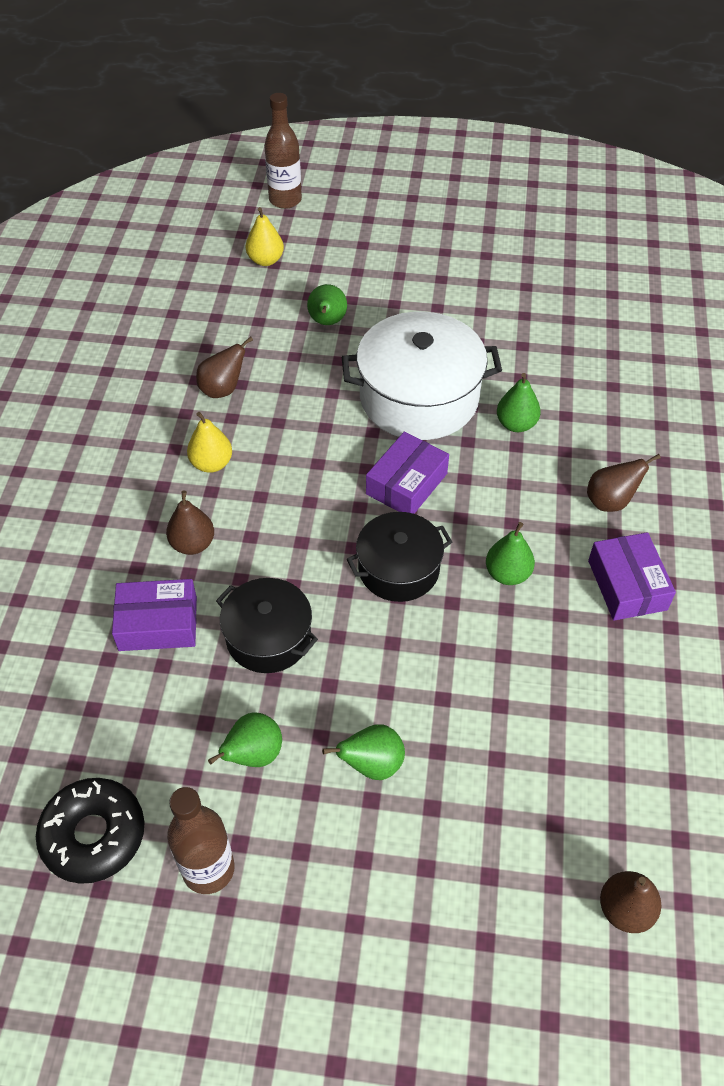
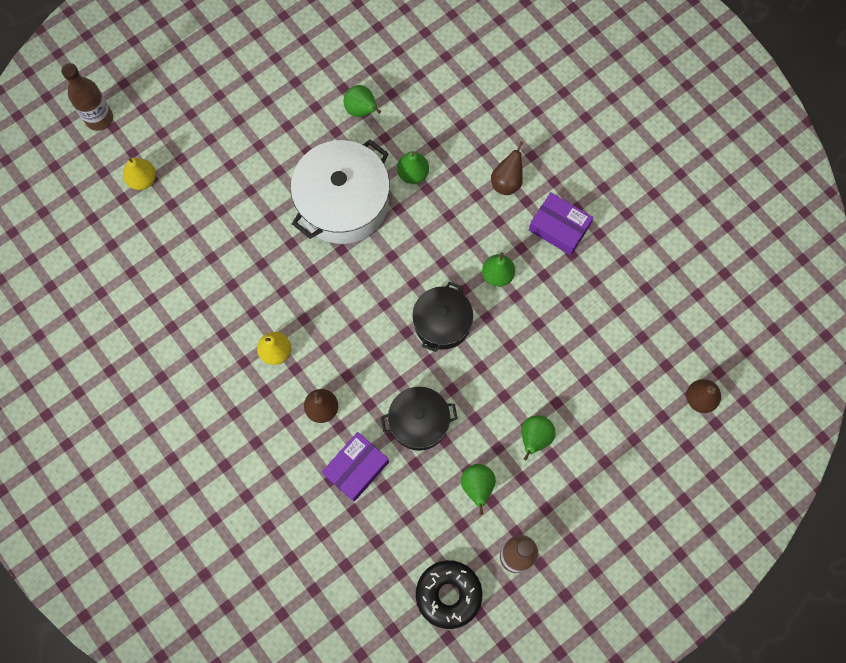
camera: 45 degrees left, 20 degrees up
brown pear [196,337,253,398] -> none
green pear [307,284,347,325] -> green pear moved to [344,85,381,117]
purple box [366,432,449,514] -> none

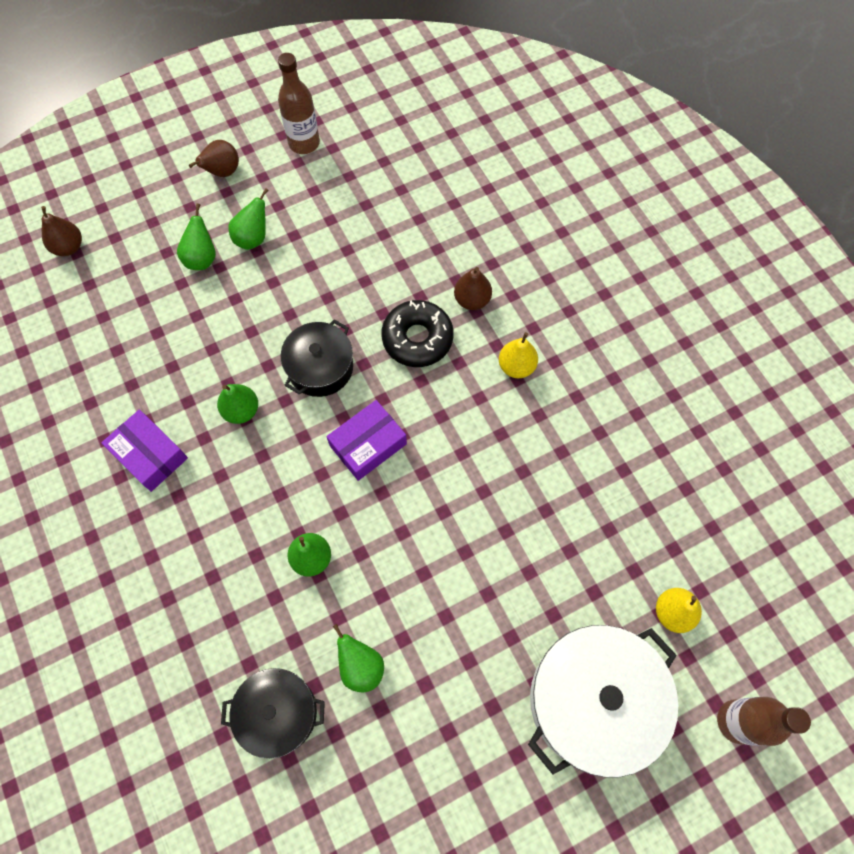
camera: 170 degrees left, 5 degrees down
white pot [290,139,390,244] -> white pot moved to [528,625,678,778]
purple box [322,432,389,502] -> purple box moved to [326,400,407,481]
black pot [381,387,458,451] -> black pot moved to [221,668,325,759]
black donut [416,560,483,629] -> black donut moved to [381,300,454,367]
green pear [461,464,496,515] -> green pear moved to [177,203,216,270]
brown pear [491,141,524,195] -> brown pear moved to [189,140,239,177]

